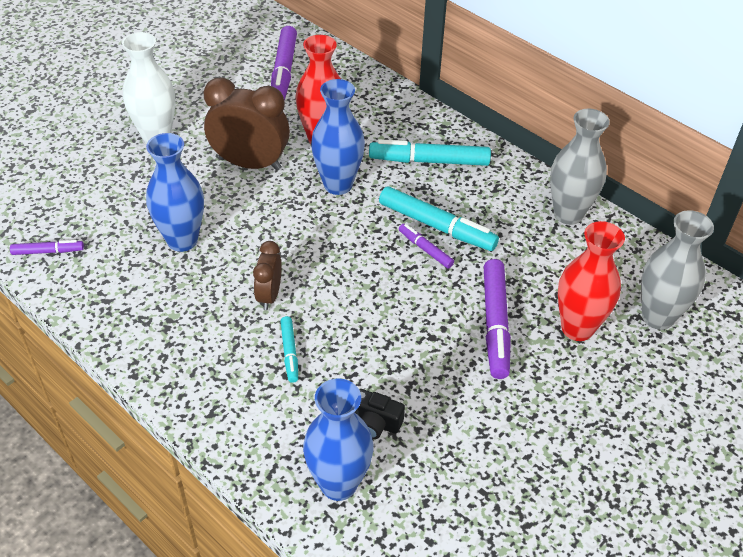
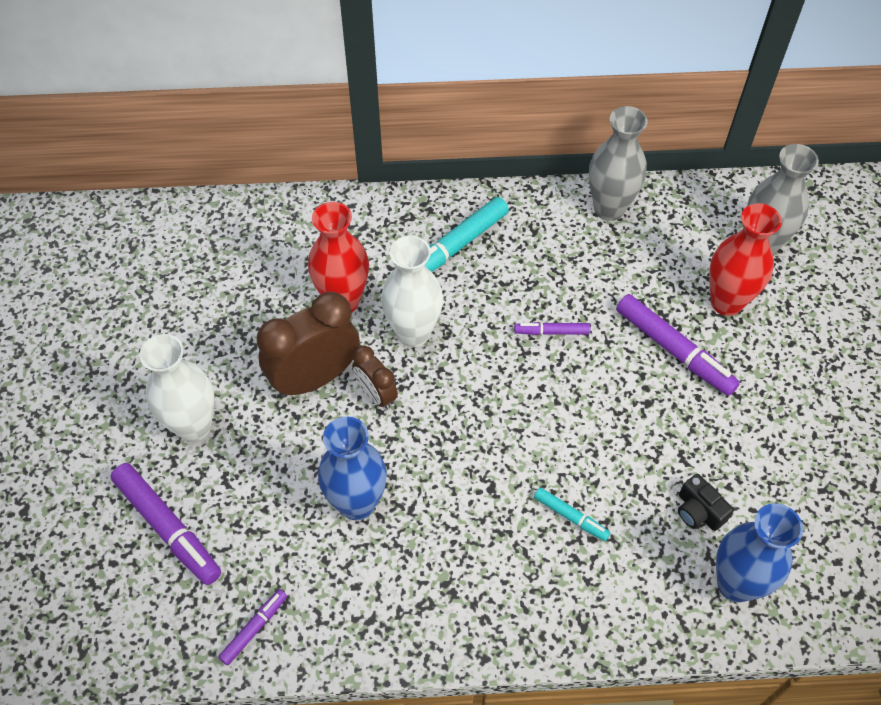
camera: 45 degrees left, 10 degrees up
brown clock [253,241,282,310] -> brown clock moved to [352,346,398,410]
purple marker [271,26,297,100] -> purple marker moved to [110,463,221,585]
blue vase [311,79,365,195] -> white vase [381,236,443,347]
black camera [355,389,405,439] -> black camera turned 75 degrees clockwise [678,474,734,531]
turquoise marker [379,186,499,251] -> none

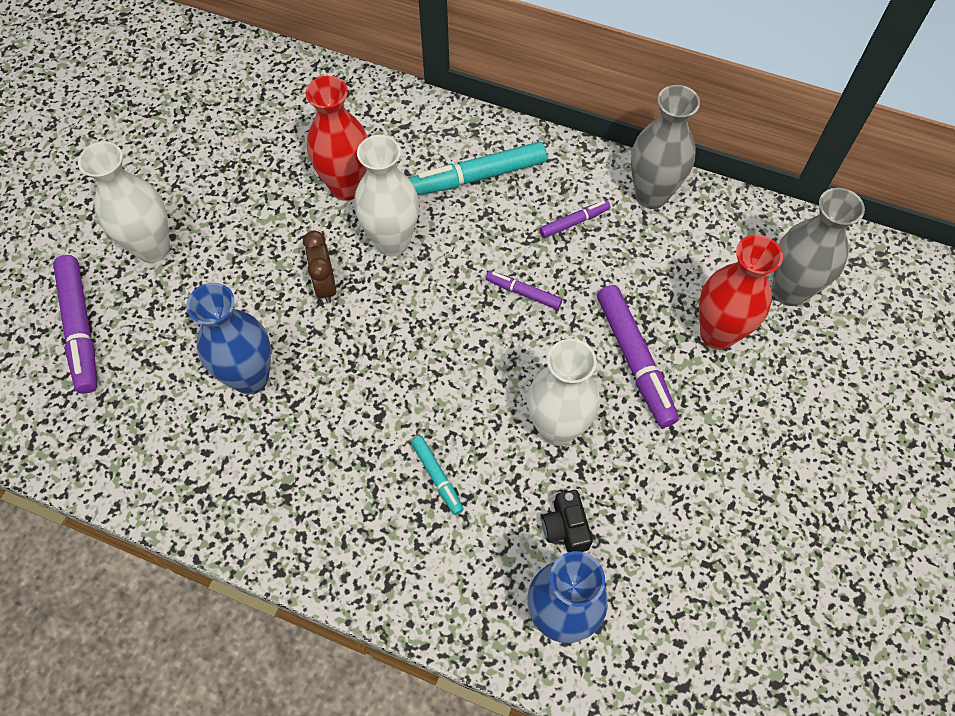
camera: 25 degrees right, 5 degrees up
purple marker [218,589,287,665] -> purple marker moved to [539,200,610,238]
brown clock [257,292,360,397] -> none
none -> white vase [527,339,600,446]

